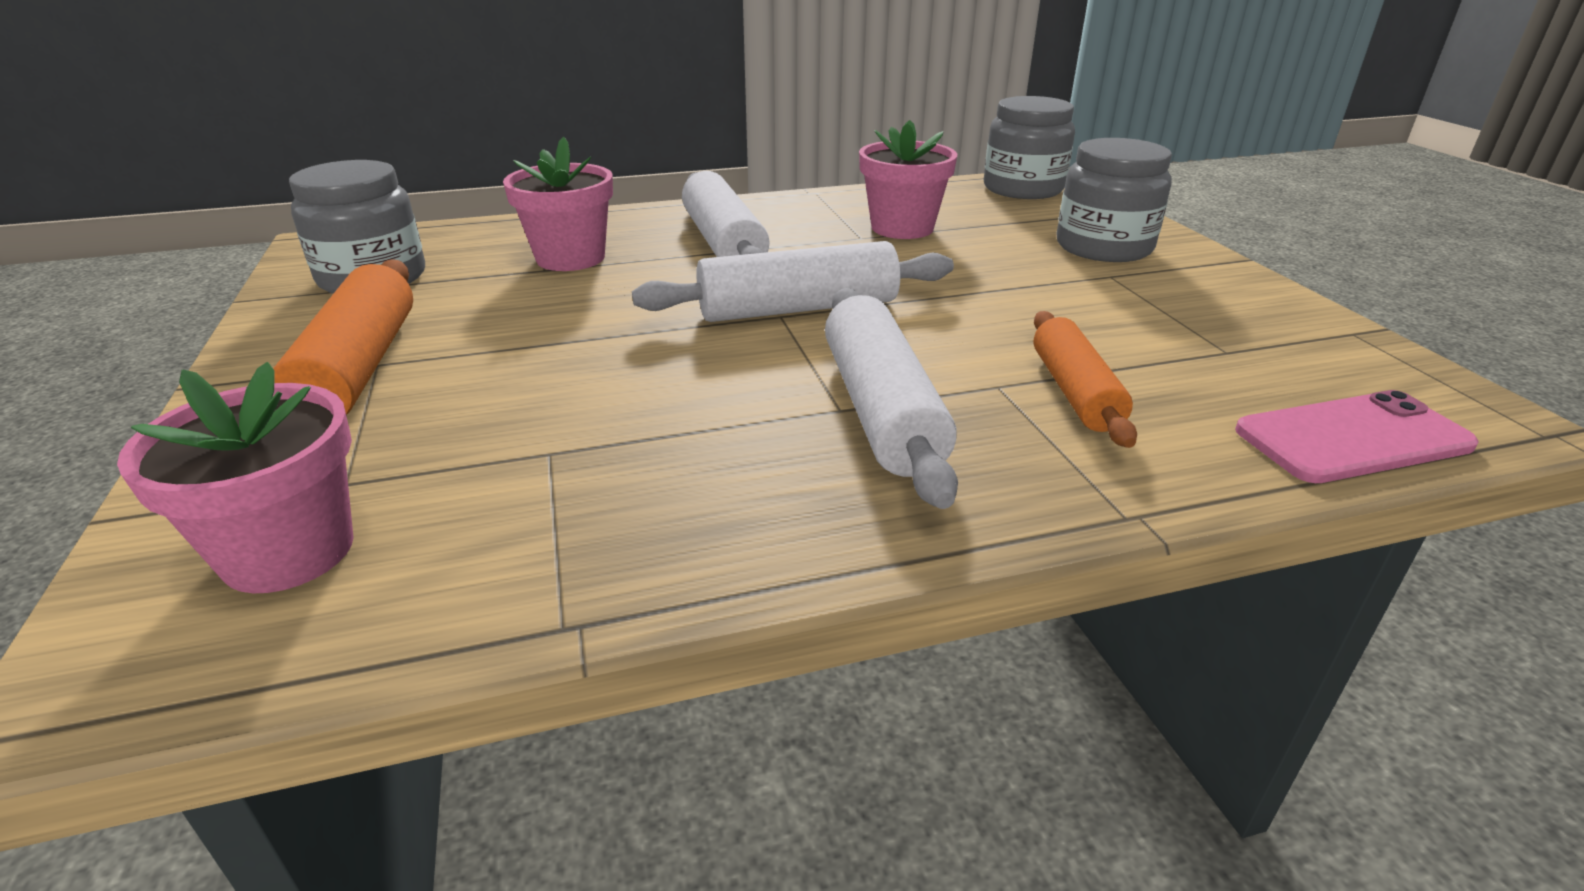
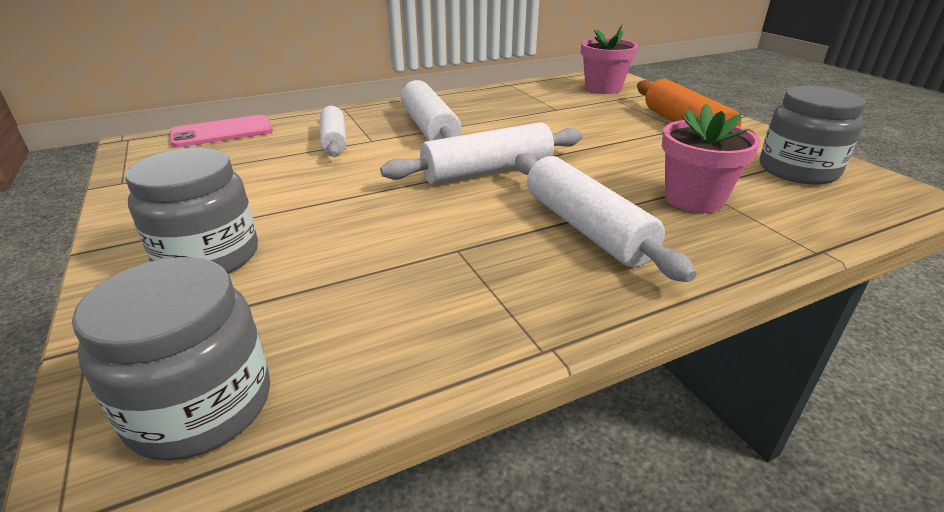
camera: 170 degrees right, 0 degrees up
pink flower pot [859,120,957,239] -> none
orange rolling pin [1034,311,1137,448] -> white rolling pin [320,105,346,157]

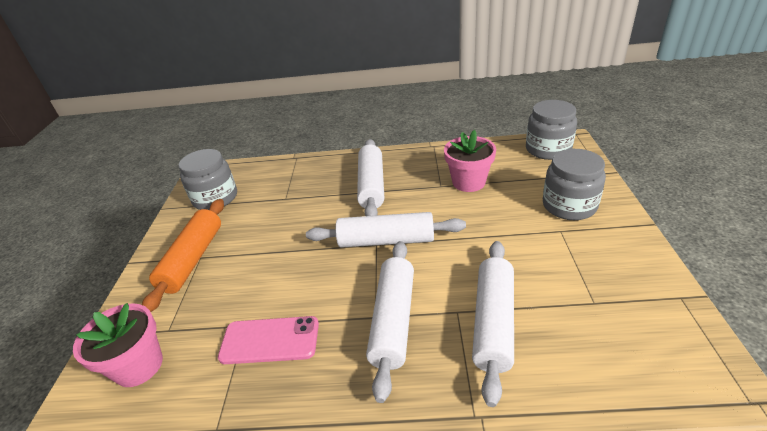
camera: 150 degrees left, 5 degrees up
pink phone [170,115,273,148] -> pink phone moved to [218,316,319,364]
white rolling pin [320,105,346,157] -> white rolling pin [472,241,514,407], size x1.50
pink flower pot [662,104,761,213] -> pink flower pot moved to [444,130,496,192]

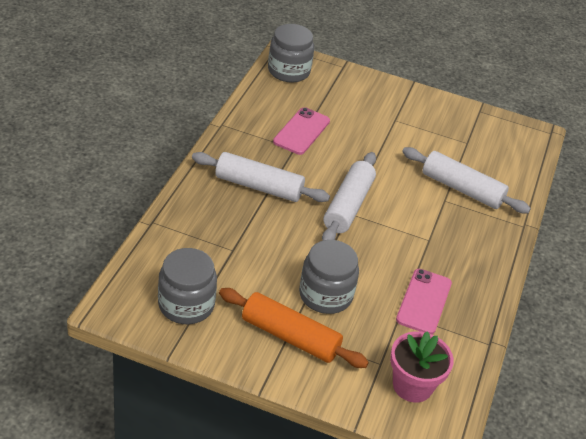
camera: 80 degrees left, 5 degrees up
white rolling pin [366,241,414,403] -> none
pink flower pot [444,130,496,192] -> pink phone [273,107,330,155]
grey jar [543,149,606,220] -> grey jar moved to [299,240,359,314]

